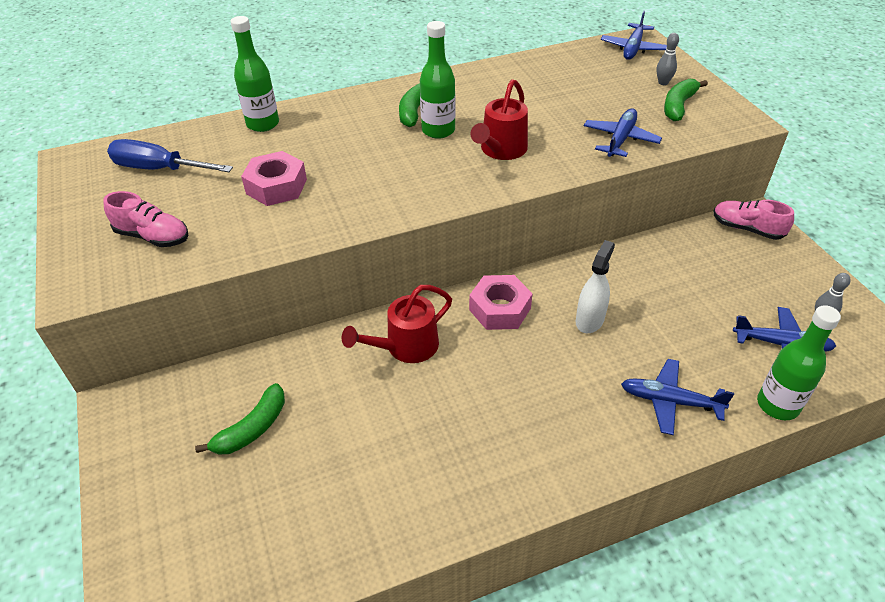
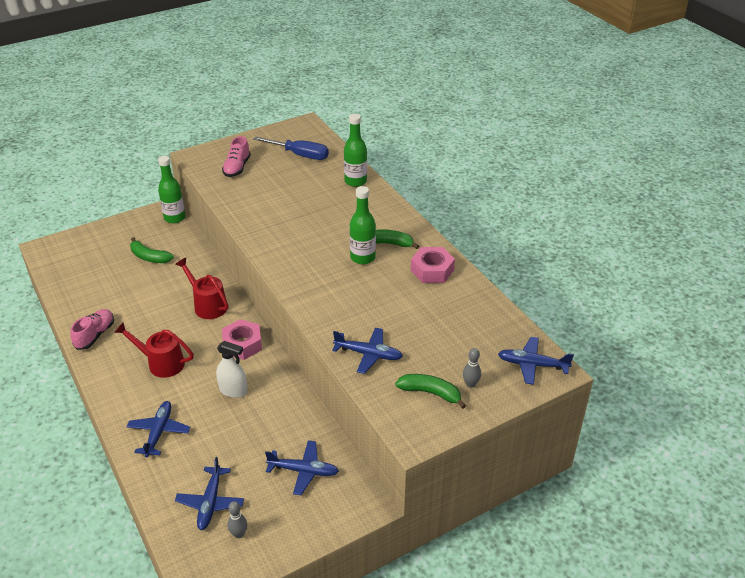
camera: 80 degrees right, 5 degrees down
blue screwdriver [107,139,233,172] -> blue screwdriver turned 105 degrees clockwise [253,136,329,160]
pink nut [241,151,307,206] -> pink nut moved to [411,247,455,283]
red watering can [471,79,528,160] -> red watering can moved to [114,322,194,378]
pink shoe [713,200,794,240] -> pink shoe moved to [70,309,114,350]
green bottle [757,305,841,420] -> green bottle moved to [158,156,186,223]
none -> blue plane [265,440,339,495]

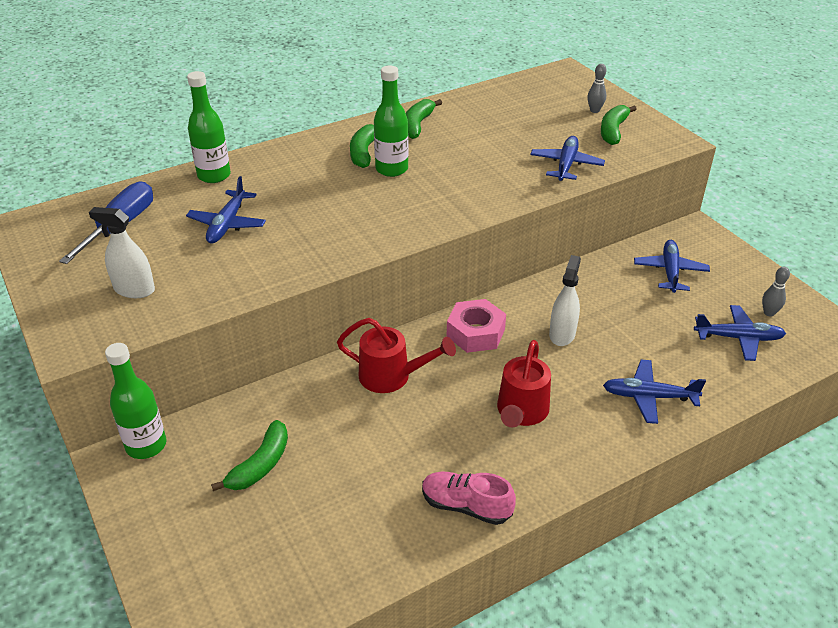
camera: 90 degrees left, 0 degrees up
red watering can [175,258,228,319] -> red watering can turned 120 degrees counterclockwise [337,318,456,393]
pink shoe [222,136,251,177] -> white spray bottle [89,207,155,298]
pink nut [411,247,455,283] -> green banana [406,99,442,139]
blue plane [498,337,574,385] -> blue plane moved to [186,176,266,244]

